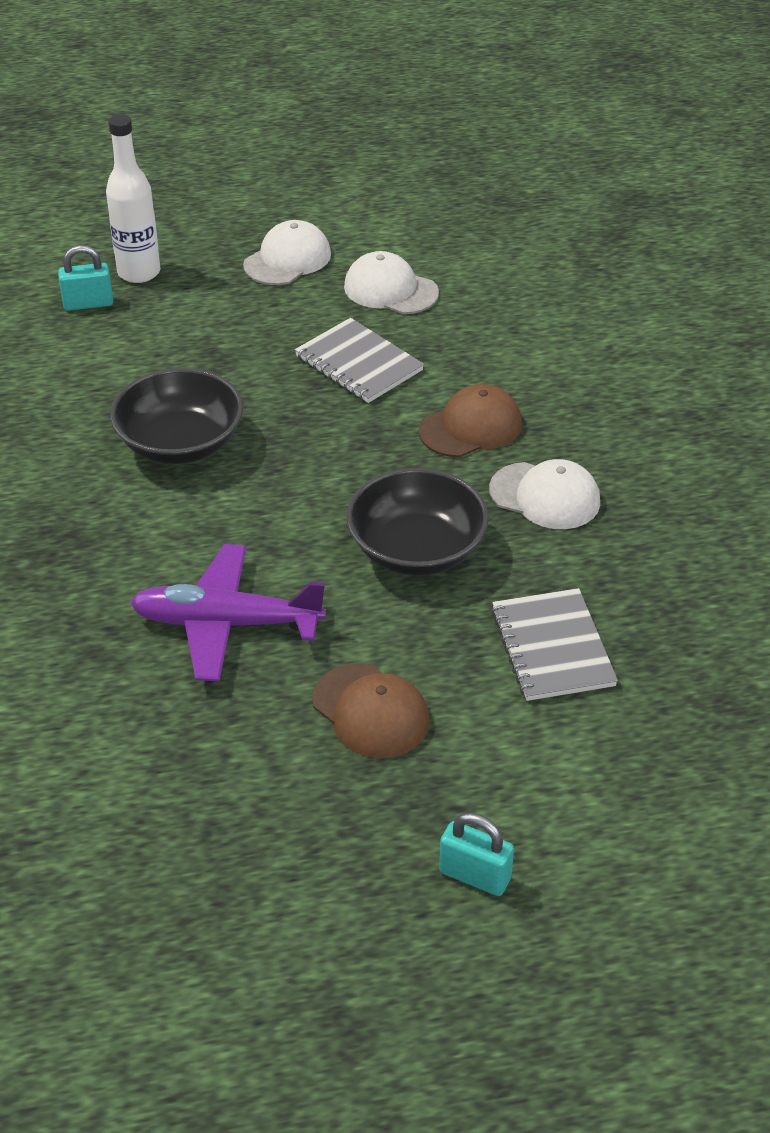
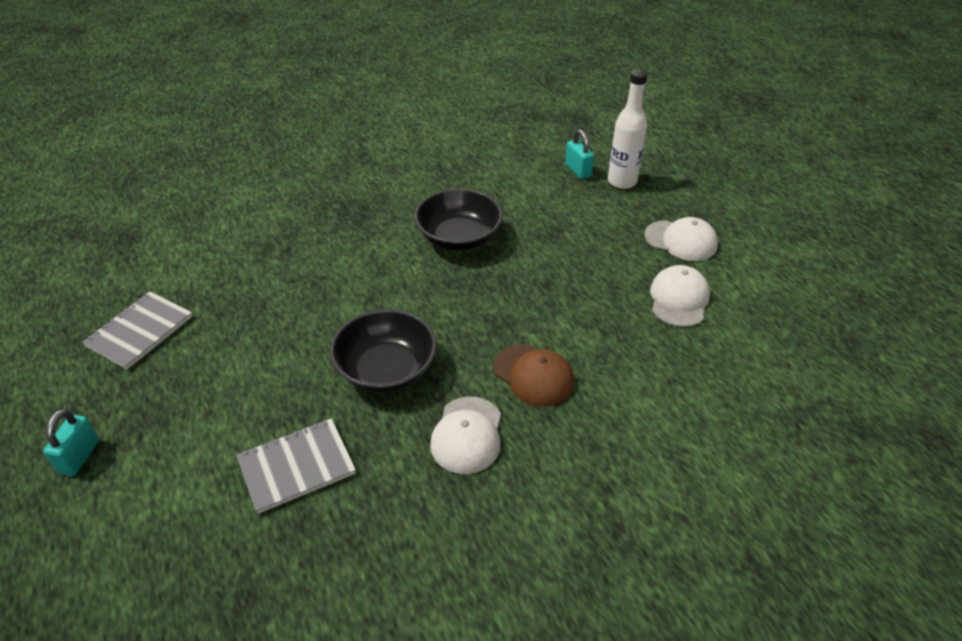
camera: 75 degrees right, 0 degrees up
purple plane [130,544,326,681] -> none
grey notebook [295,318,424,403] -> grey notebook moved to [82,292,193,369]
brown cap [312,663,430,758] -> none

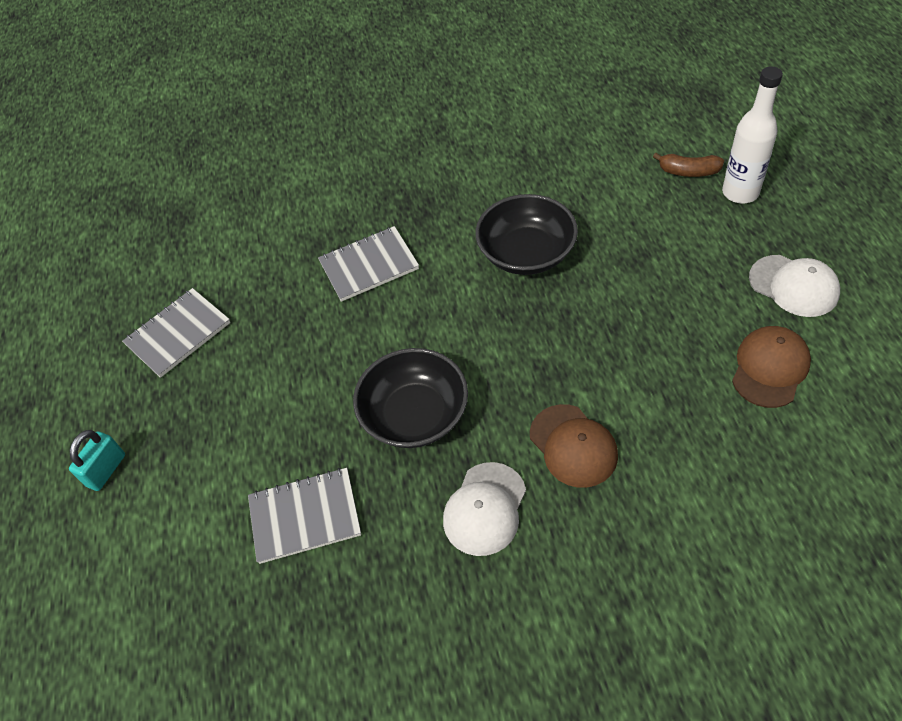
camera: 20 degrees right, 10 degrees up
turquoise padlock [565,129,594,179] -> brown banana [653,153,724,177]
white cap [650,265,710,327] -> brown cap [732,326,811,408]
none -> grey notebook [318,226,419,302]

